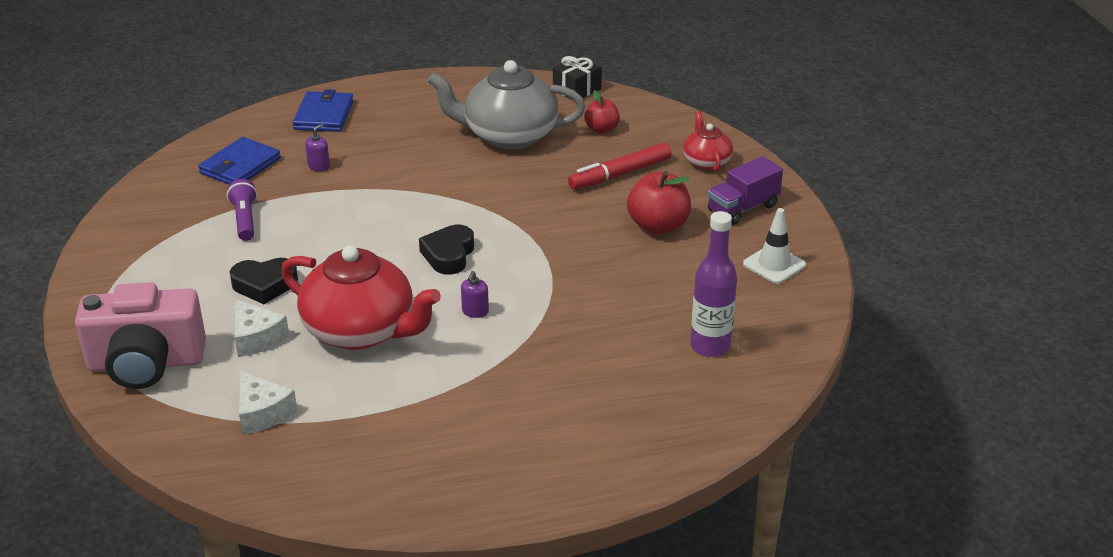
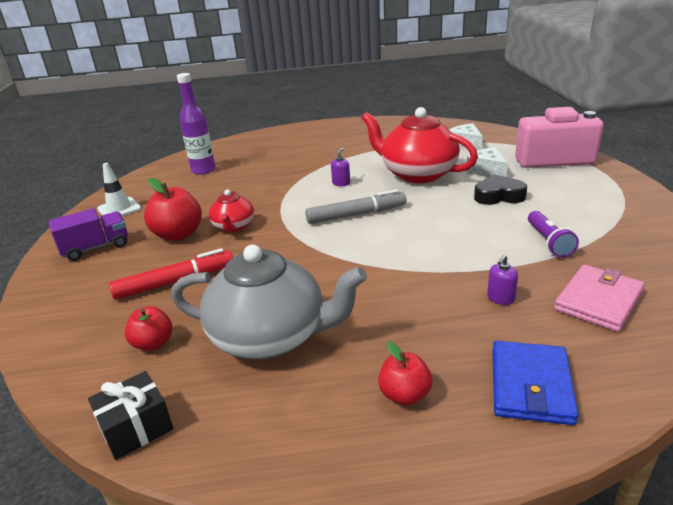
camera: 170 degrees left, 5 degrees down
blue wallet [198,137,281,184] -> pink wallet [554,265,644,332]
black heart [419,225,474,275] -> grey marker [305,189,406,224]
red teapot [683,111,733,172] -> red teapot moved to [209,190,254,232]
none -> red apple [378,341,432,406]

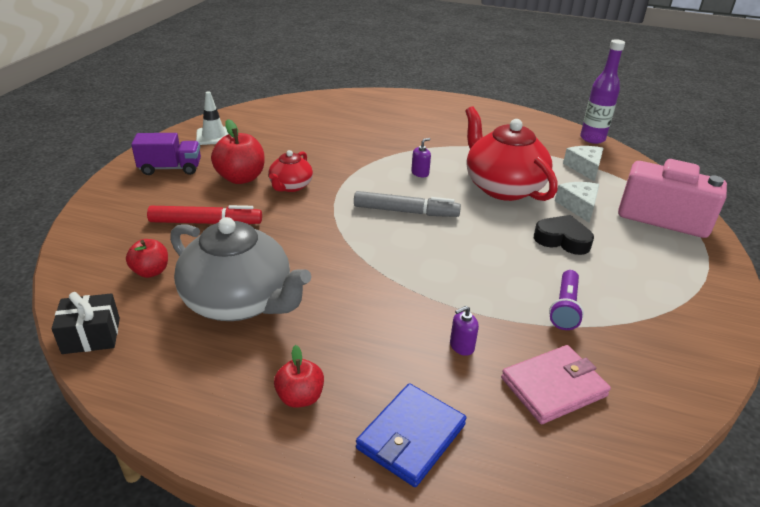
camera: 20 degrees right, 5 degrees up
purple bottle [177,73,215,175] -> purple bottle moved to [580,39,625,144]

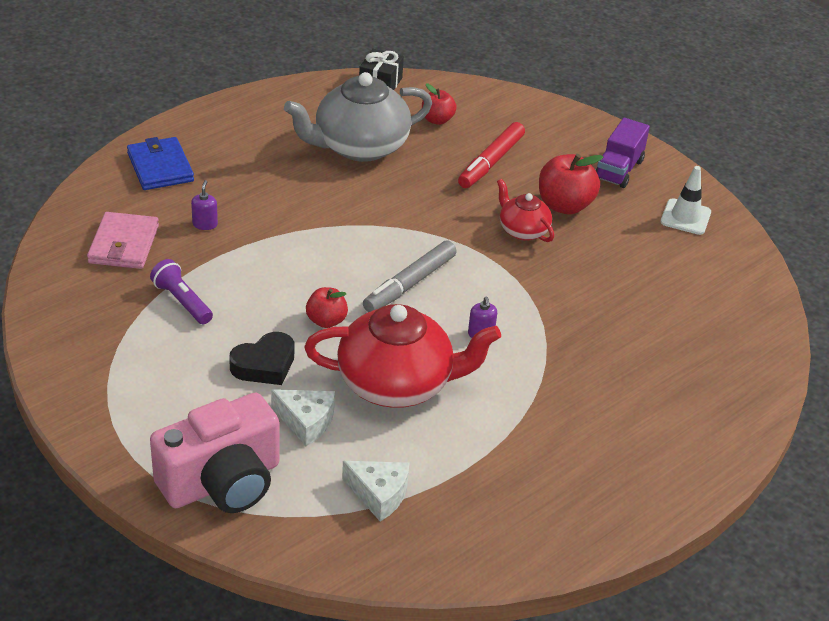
camera: 120 degrees right, 5 degrees up
red apple [274,345,324,408] -> red apple moved to [306,287,348,328]
purple bottle [580,39,625,144] -> none

